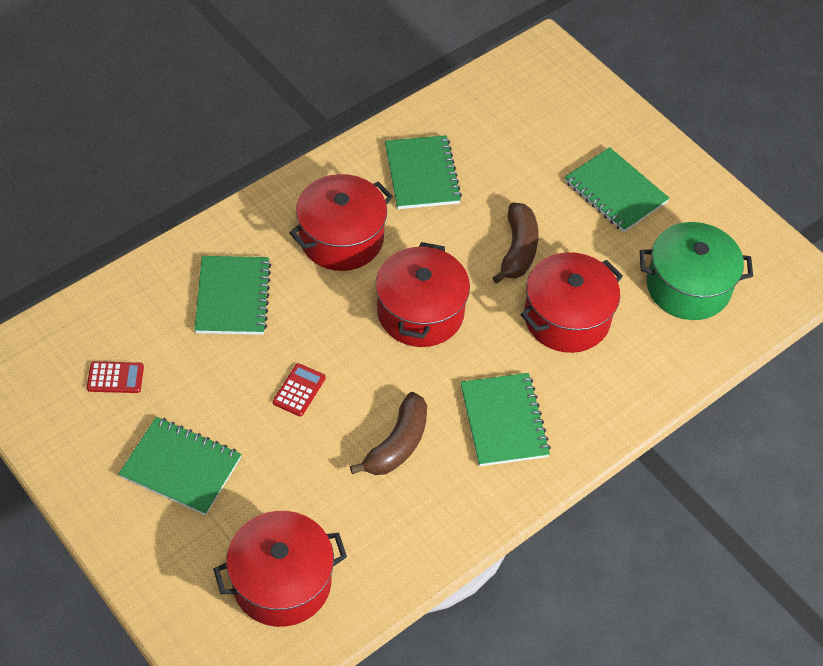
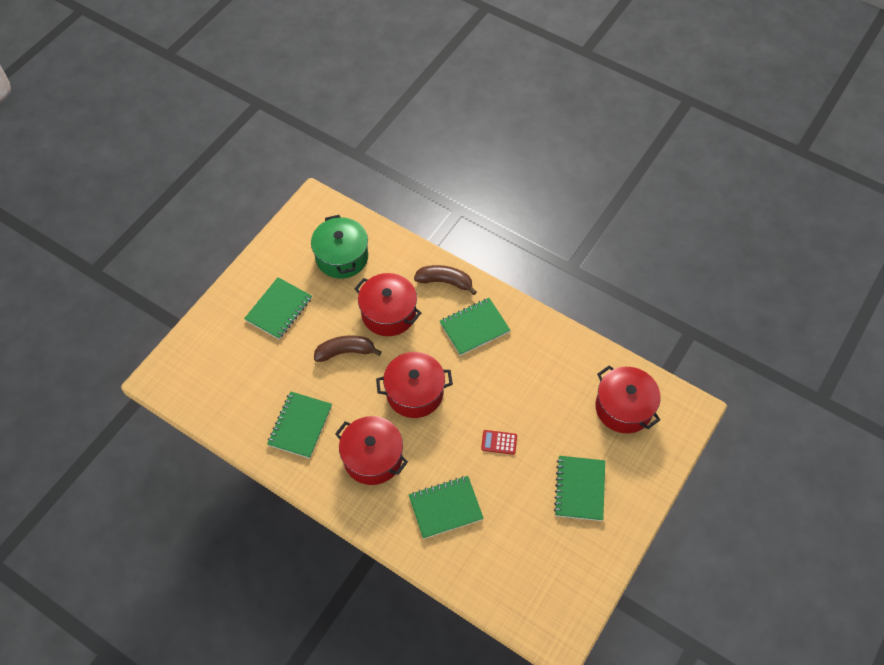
camera: 105 degrees left, 5 degrees up
red calculator [87,361,144,393] -> none
brown banana [350,392,427,475] -> brown banana moved to [414,265,477,295]
green notebook [385,135,462,209] -> green notebook turned 45 degrees counterclockwise [267,391,332,458]

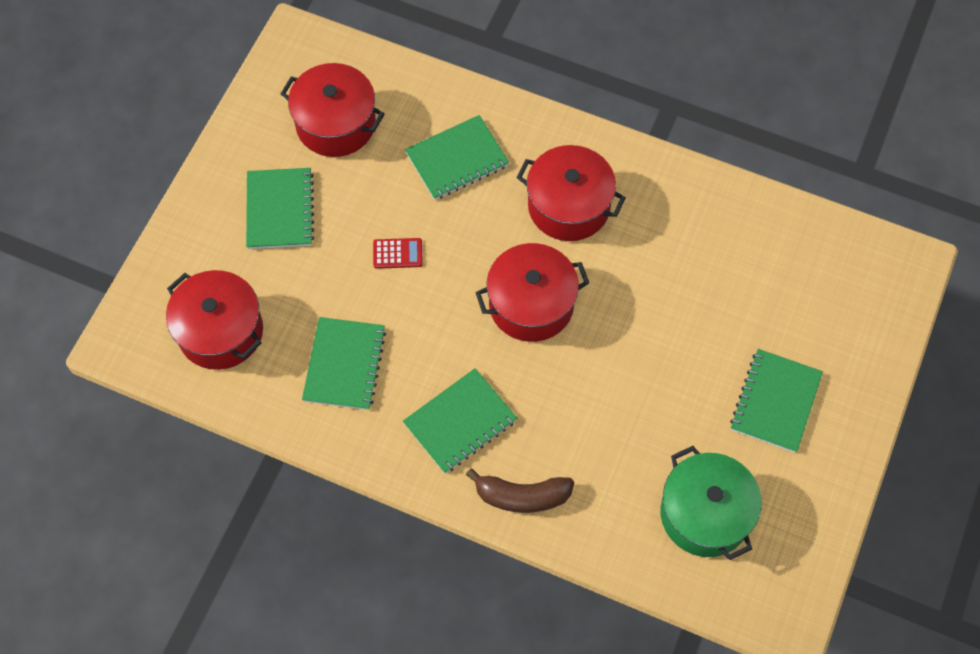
camera: 170 degrees right, 5 degrees up
green notebook [267,391,332,458] -> green notebook moved to [302,317,386,410]
brown banana [314,335,382,362] -> none
red pot [354,273,421,336] -> red pot moved to [280,63,385,157]

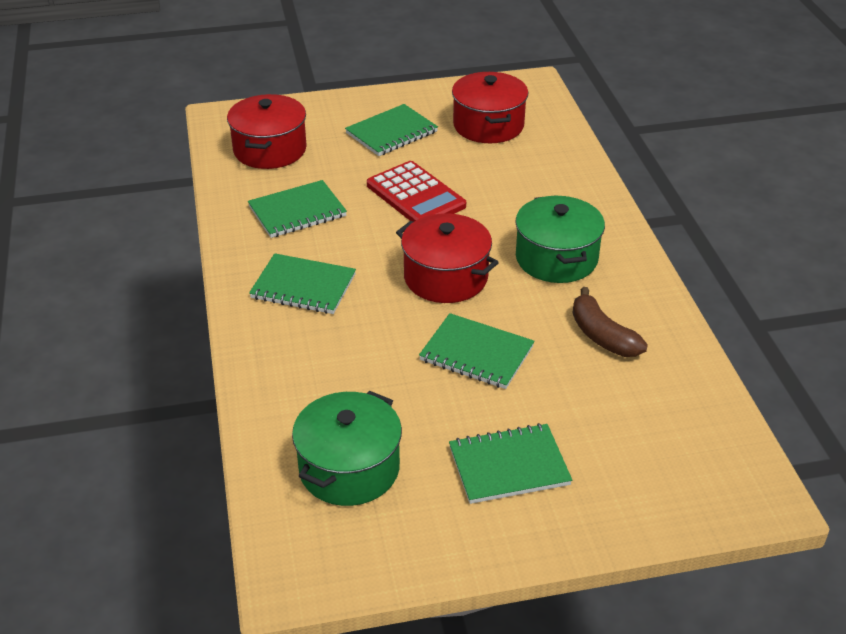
camera: 55 degrees right, 25 degrees down
red calculator [373,238,423,269] -> red calculator [367,161,466,222], size x2.08
green notebook [405,115,509,200] -> green notebook moved to [419,313,534,389]
brown banana [466,468,574,513] -> brown banana moved to [573,287,648,357]
red pot [517,145,626,241] -> green pot [515,195,605,283]

